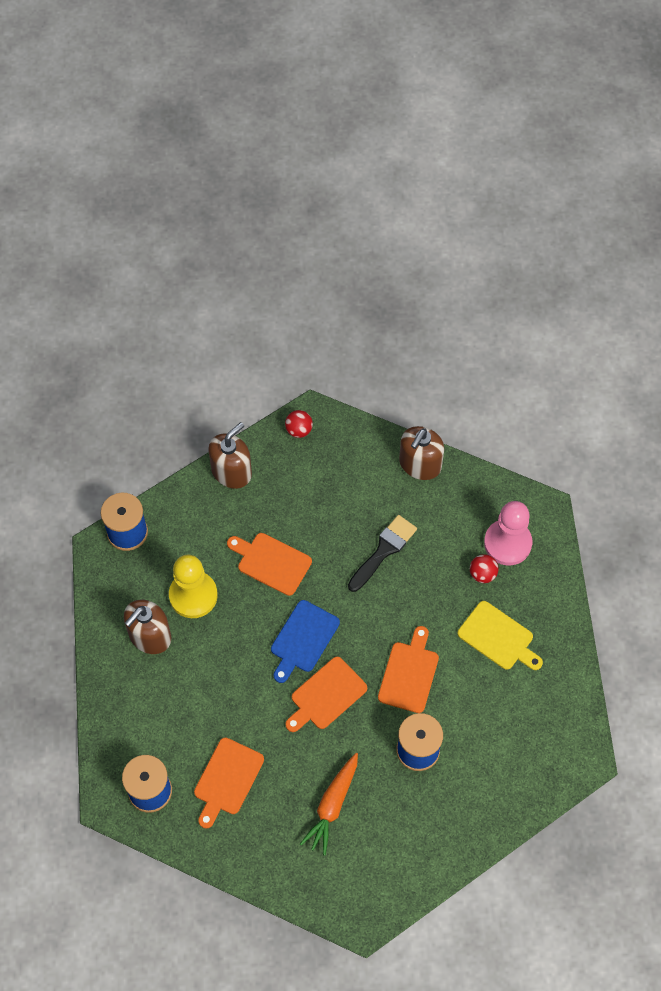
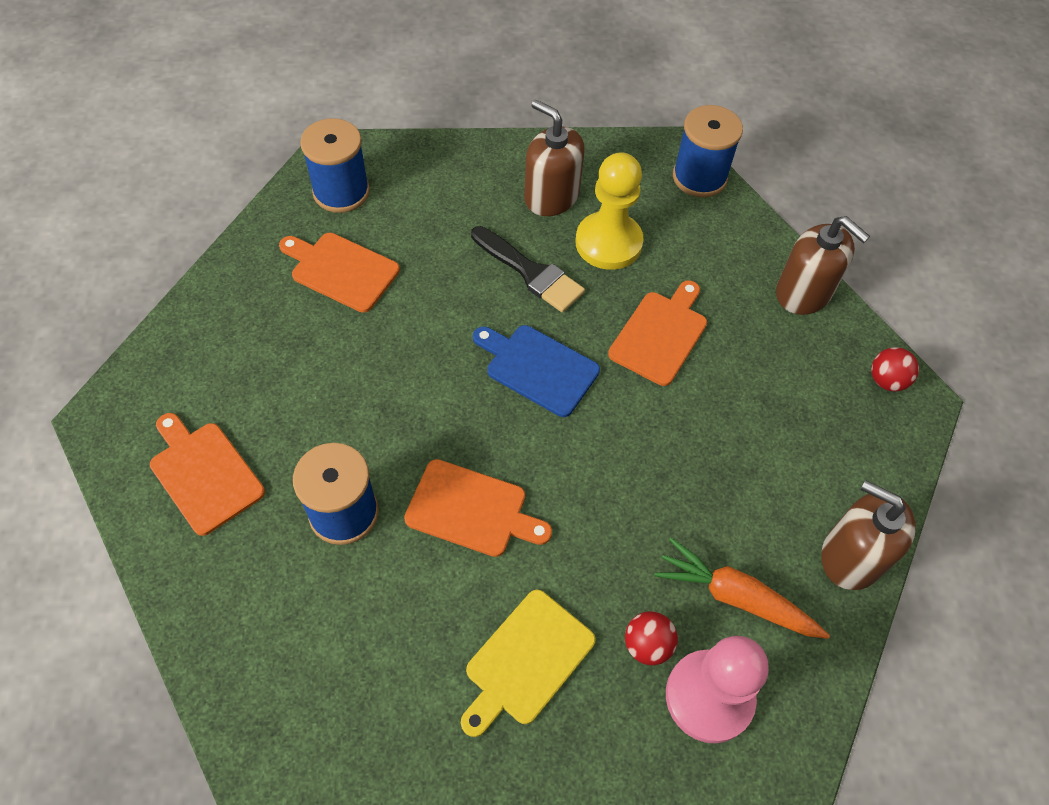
camera: 90 degrees right, 5 degrees down
orange cutting board [285,657,367,732] -> orange cutting board moved to [150,413,265,536]
orange carrot [300,753,358,855] -> orange carrot moved to [654,538,830,639]
black brush [348,515,417,592] -> black brush moved to [471,226,585,312]

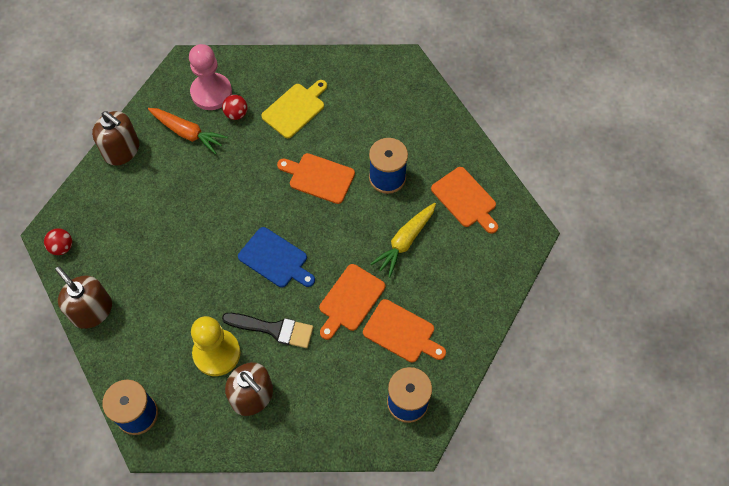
camera: 175 degrees left, 5 degrees up
black brush [471,226,585,312] -> black brush turned 150 degrees clockwise [222,313,314,348]
orange cutting board [608,280,707,386] -> orange cutting board moved to [319,264,385,340]
none -> yellow carrot [370,203,436,278]

